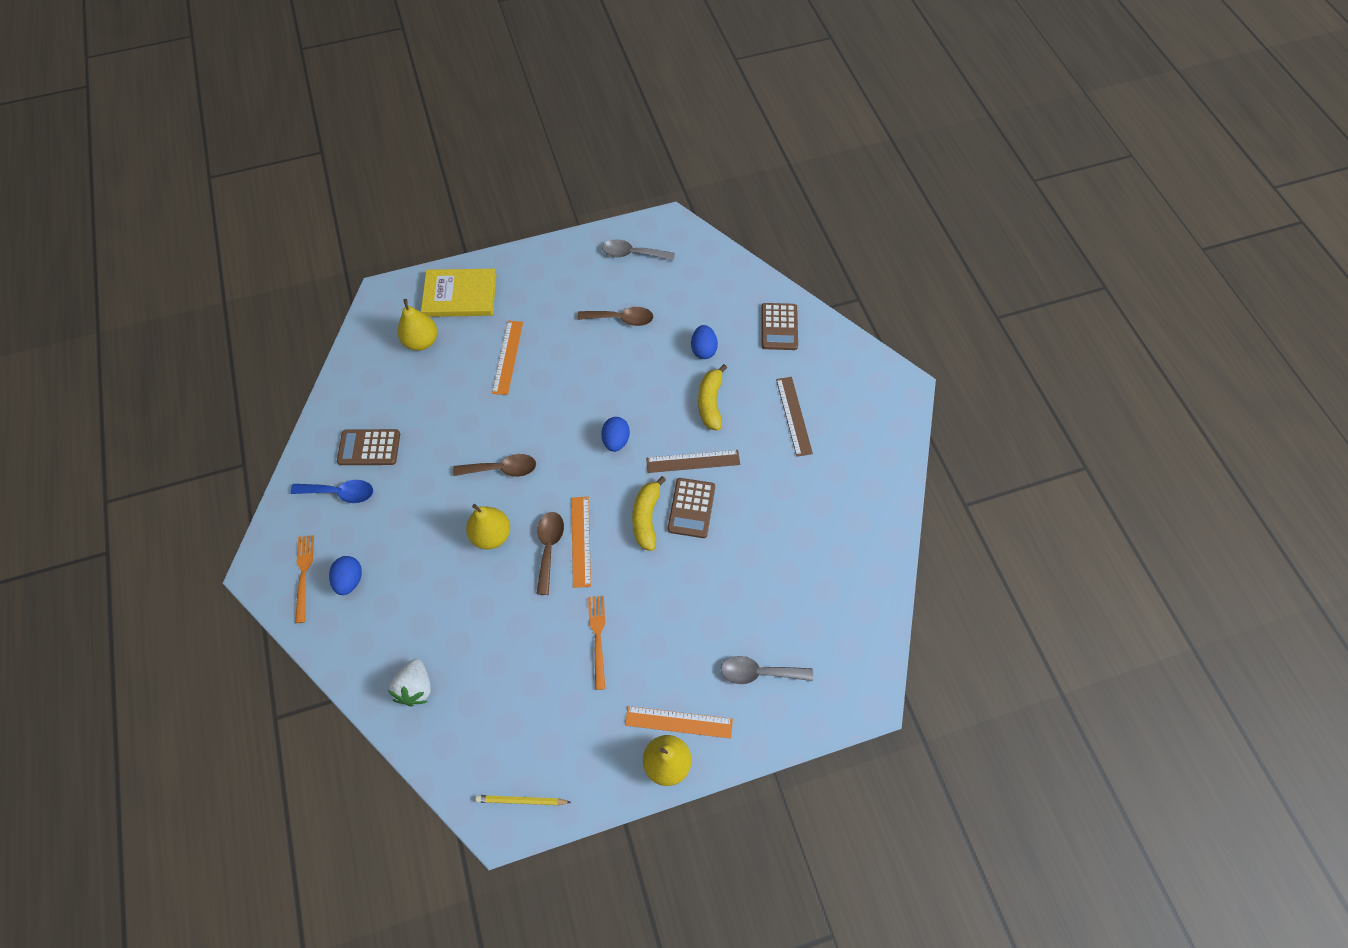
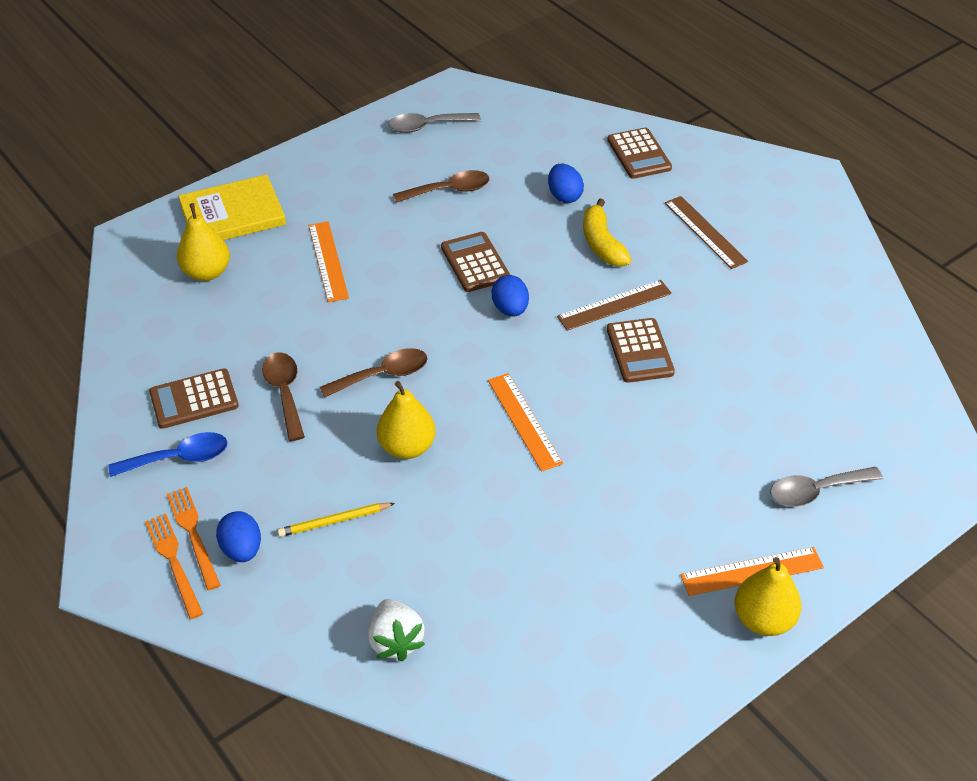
camera: 20 degrees left, 15 degrees down
yellow pencil [475,795,571,805] -> yellow pencil moved to [277,503,395,537]
brown spoon [536,512,564,595] -> brown spoon moved to [262,352,305,441]
orange fork [588,596,605,690] -> orange fork moved to [167,487,220,590]
yellow banana [632,476,666,551] -> none
none -> brown calculator [441,232,510,292]

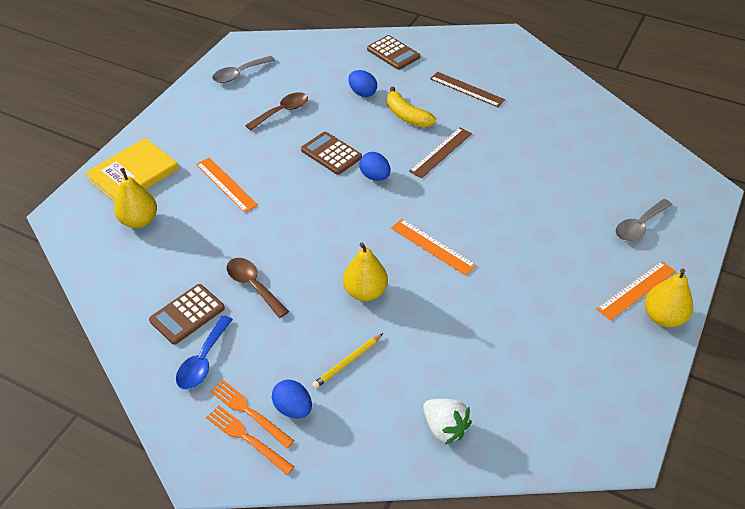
camera: 25 degrees left, 0 degrees up
blue spoon [109,432,228,477] -> blue spoon turned 150 degrees clockwise [176,315,233,390]
brown spoon [320,348,428,398] -> none
brown calculator [607,318,675,383] -> none

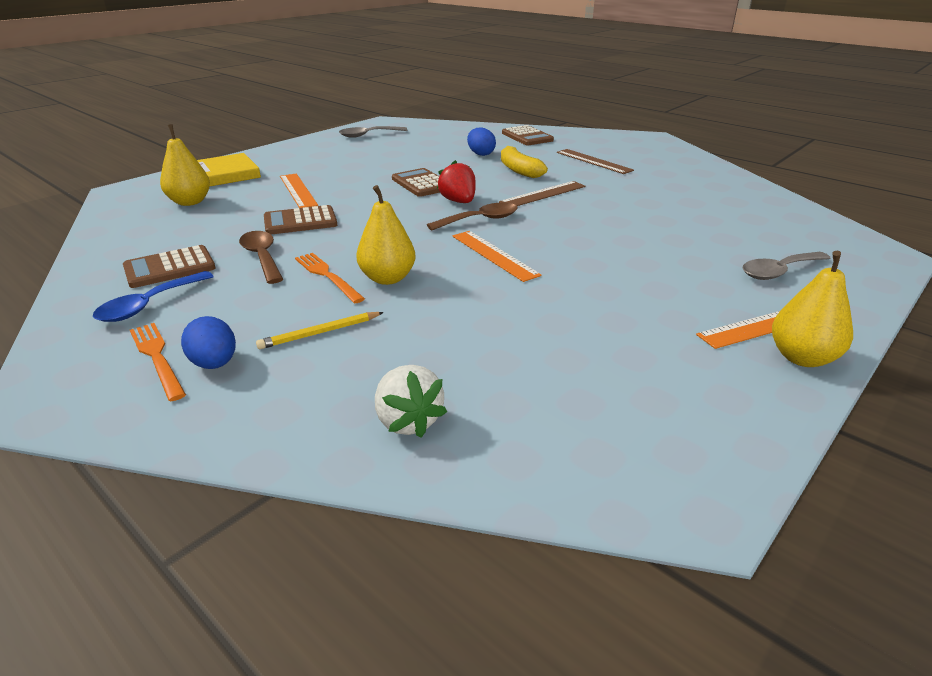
camera: 15 degrees right, 15 degrees down
orange fork [206,405,295,475] -> orange fork moved to [295,253,365,303]
brown spoon [245,92,308,130] -> brown spoon moved to [427,202,518,231]
blue egg [359,152,391,181] -> red strawberry [437,160,476,203]
none -> brown calculator [264,205,337,234]

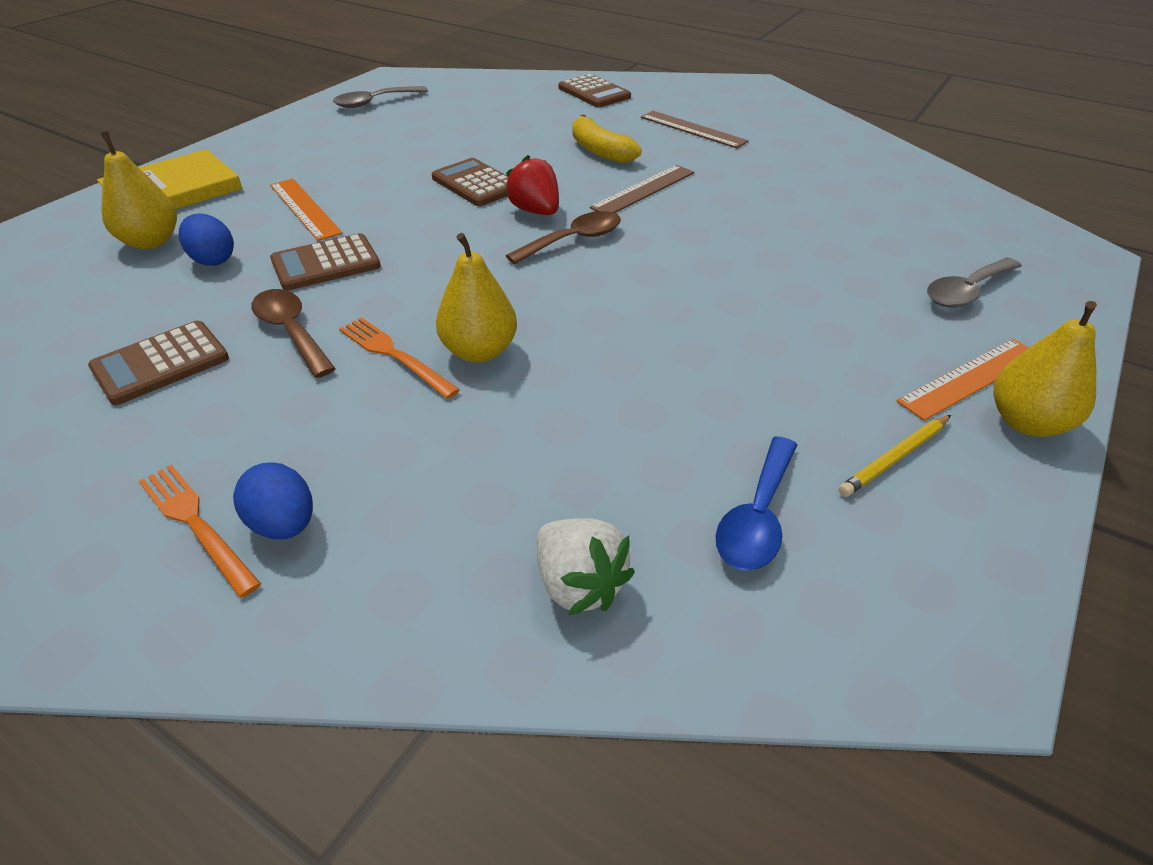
camera: 10 degrees left, 10 degrees up
blue spoon [93,271,214,322] -> blue spoon moved to [715,436,797,571]
yellow pencil [256,312,384,349] -> yellow pencil moved to [839,415,951,497]
orange ruler [453,231,542,282] -> none
blue egg [467,128,496,156] -> blue egg moved to [179,213,234,266]

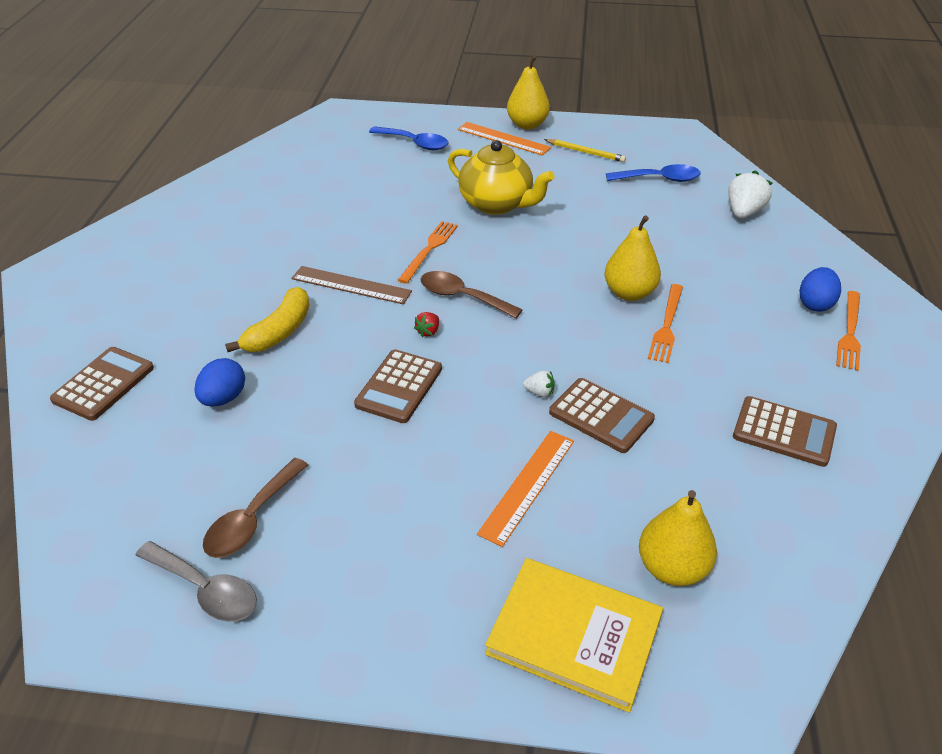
camera: 115 degrees left, 0 degrees up
blue egg [179,213,234,266] -> blue egg moved to [194,358,245,407]
brown spoon [251,289,336,378] -> brown spoon moved to [203,458,308,558]
red strawberry [504,155,559,215] -> red strawberry [414,312,439,337], size x0.50
brown ruler [641,111,749,148] -> none
grey spoon [927,257,1022,307] -> blue spoon [369,126,448,150]
none -> orange fork [398,221,458,284]
none -> yellow teapot [448,140,555,215]
none -> white strawberry [523,370,554,397]

